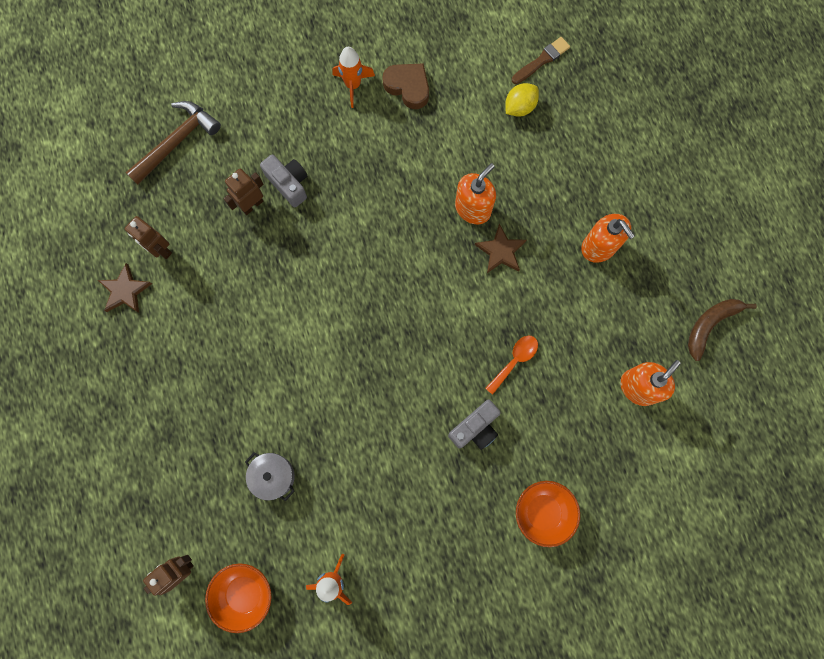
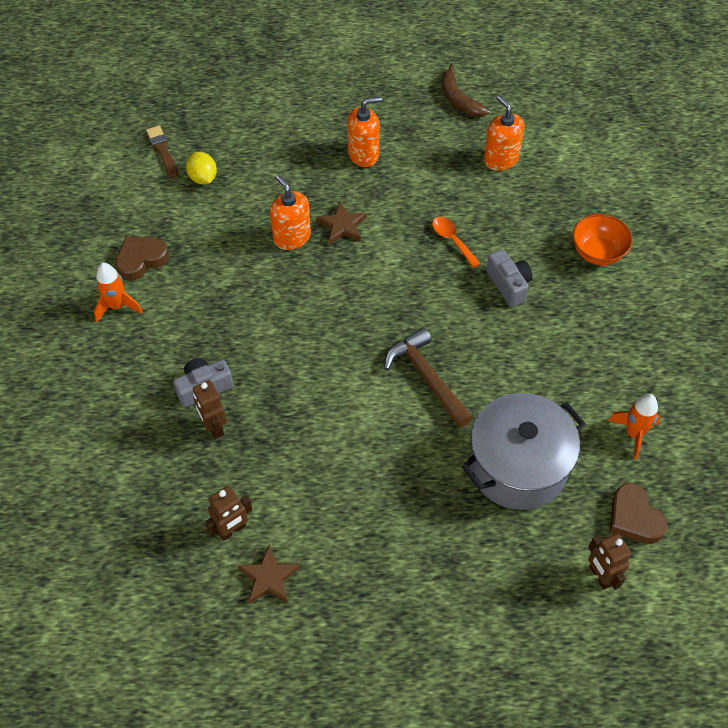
camera: 75 degrees left, 20 degrees down
brown hammer [125,101,221,185] -> brown hammer moved to [384,327,473,428]
orange bowl [205,563,272,633] -> brown heart [610,483,667,544]
grey pot [245,453,295,501] -> grey pot [461,393,586,510], size x2.15

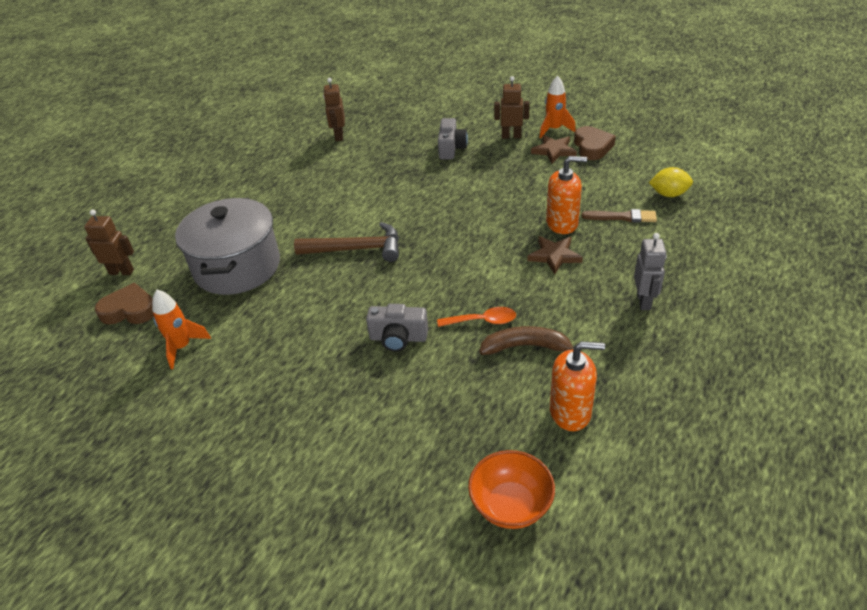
camera: 125 degrees right, 15 degrees down
brown brush [146,126,178,178] -> brown brush moved to [581,209,657,223]
brown robot [193,380,227,439] -> brown robot moved to [494,76,530,139]
brown star [238,544,300,603] -> brown star moved to [531,135,577,163]
orange soap dispenser [347,96,382,167] -> grey robot [634,233,667,310]
brown banana [442,63,489,117] -> brown banana moved to [479,326,574,355]
orange bowl [573,214,633,265] -> orange bowl moved to [468,450,555,529]

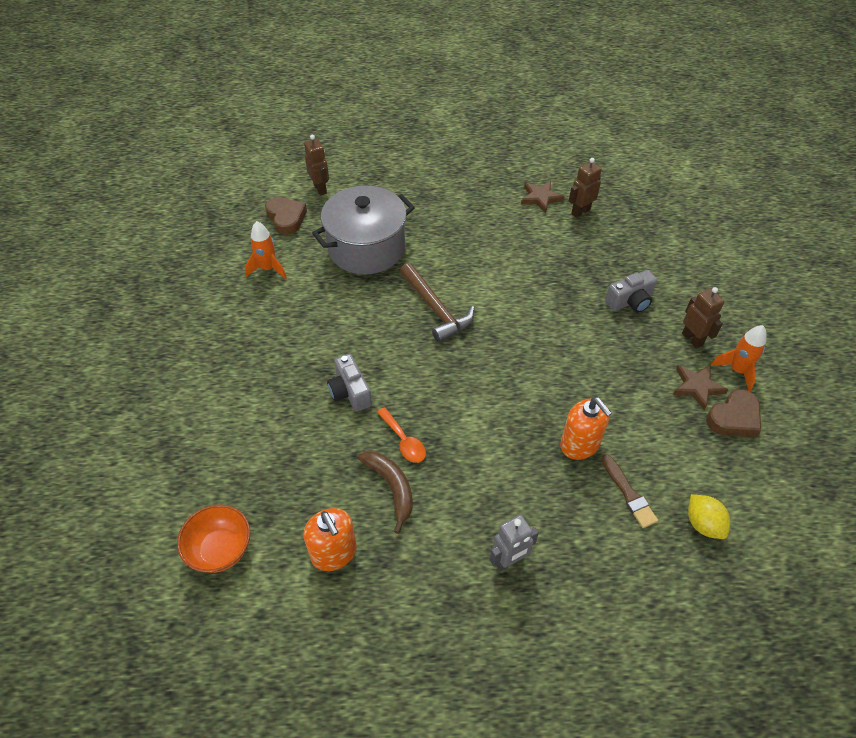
camera: 55 degrees right, 10 degrees up
brown star [527,236,583,275] -> brown star moved to [521,181,565,213]

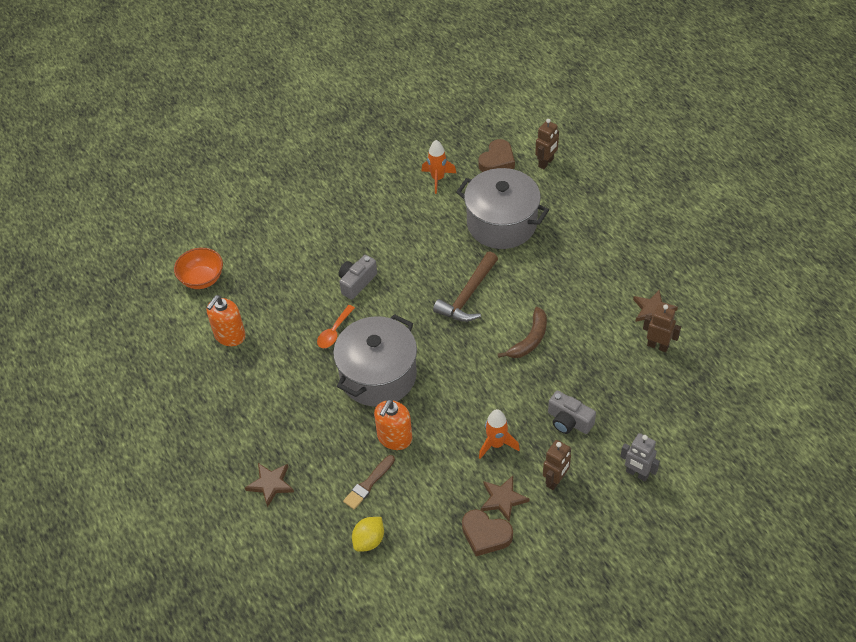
camera: 65 degrees right, 0 degrees up
brown banana [358,451,413,534] -> brown banana moved to [498,307,547,358]
grey robot [490,515,539,571] -> grey robot moved to [620,433,660,481]
orange rocket [711,325,767,392] -> orange rocket moved to [479,409,520,459]
none -> brown star [245,463,294,508]
none -> grey pot [333,314,417,407]

